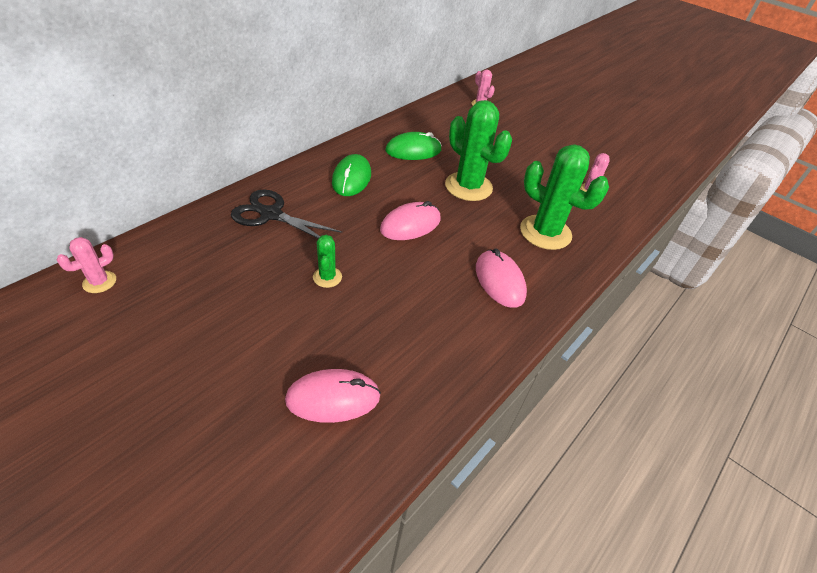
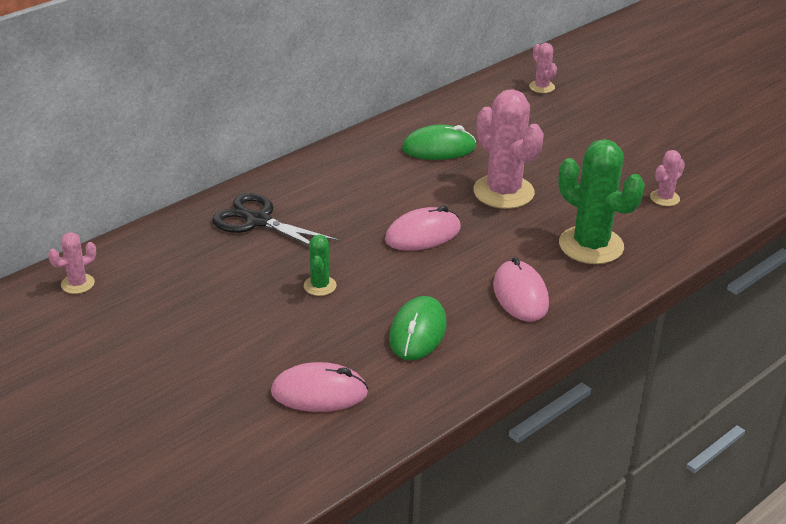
camera: 10 degrees right, 10 degrees down
green mouse [332,154,371,196] -> green mouse moved to [389,296,447,360]
green cactus [445,100,512,201] -> pink cactus [473,89,544,209]

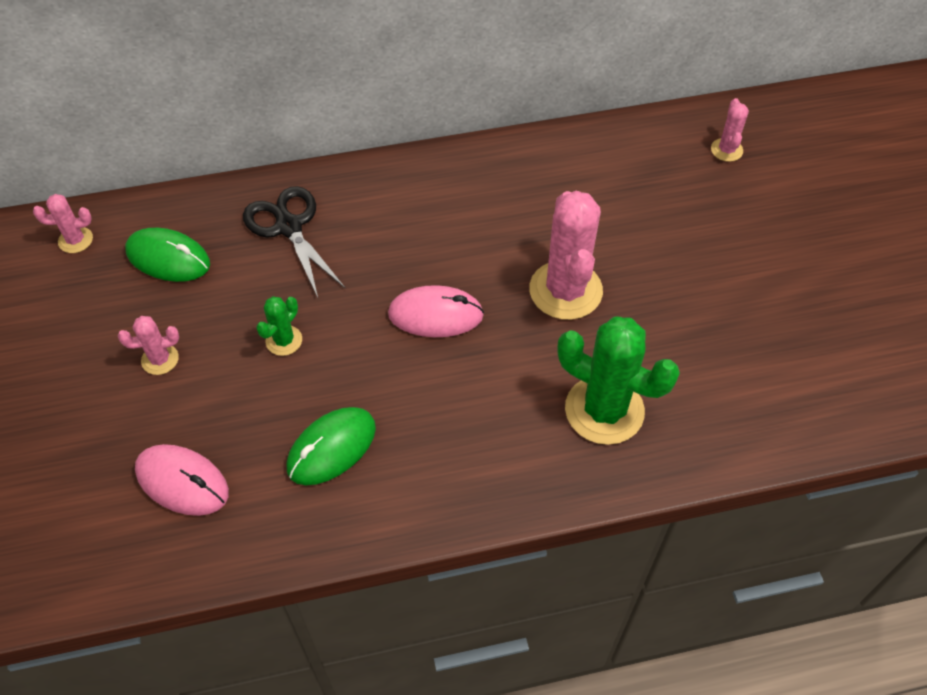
camera: 30 degrees right, 20 degrees up
green mouse [402,125,476,160] -> green mouse moved to [125,228,210,282]
pink mouse [493,257,549,322] -> none
green cactus [558,139,644,264] -> green cactus turned 45 degrees counterclockwise [557,316,680,445]
pink cactus [650,150,685,206] -> pink cactus moved to [118,316,179,375]

